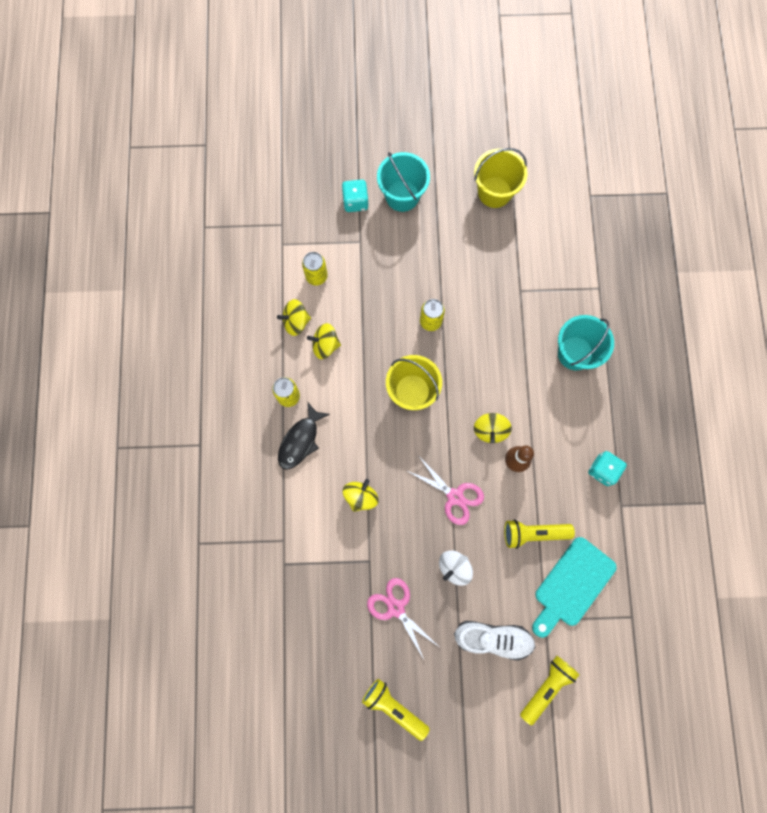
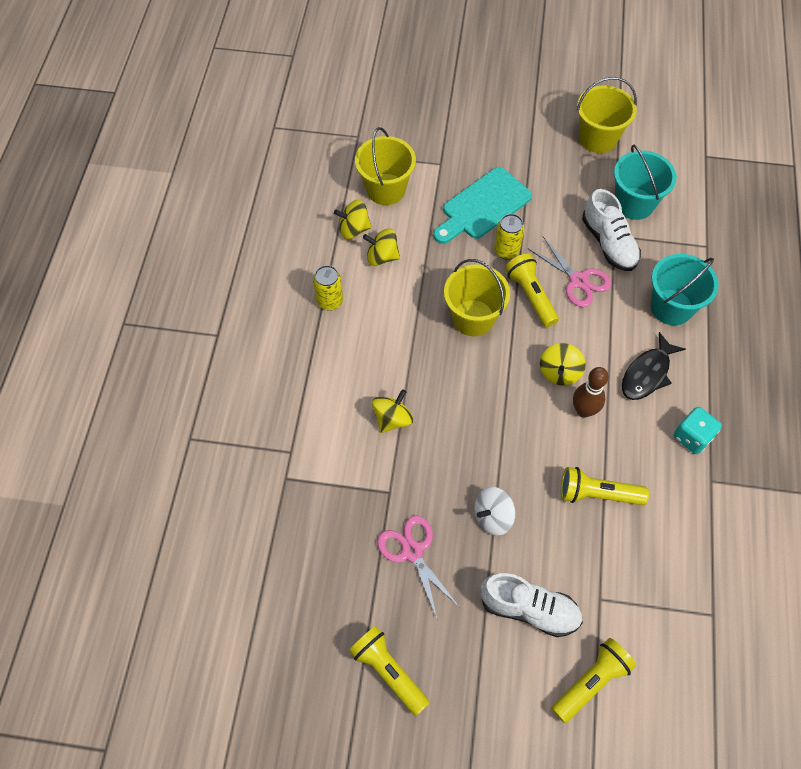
camera: 10 degrees right, 15 degrees down
black fish [278,403,330,470] -> black fish moved to [622,332,685,400]
yellow can [302,252,328,286] -> yellow bucket [355,127,416,205]
turquoise dice [342,180,369,212] -> none
turquoise bucket [377,152,430,212] -> turquoise bucket moved to [614,145,676,220]
pink scissors [408,458,484,525] -> pink scissors moved to [529,236,611,307]
turquoise cutting board [532,537,617,638] -> turquoise cutting board moved to [433,167,532,244]
none -> yellow flashlight [505,253,559,327]
none -> white shoe [582,189,641,271]

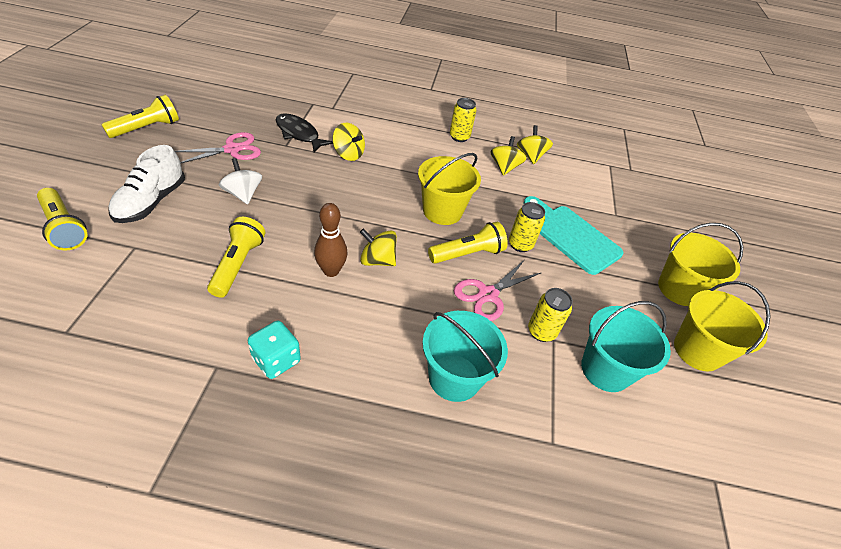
camera: 85 degrees right, 15 degrees down
yellow bucket [355,127,416,205] -> yellow bucket moved to [658,223,743,306]
white shoe [582,189,641,271] -> yellow can [528,288,573,342]
black fish [622,332,685,400] -> black fish moved to [276,113,333,153]

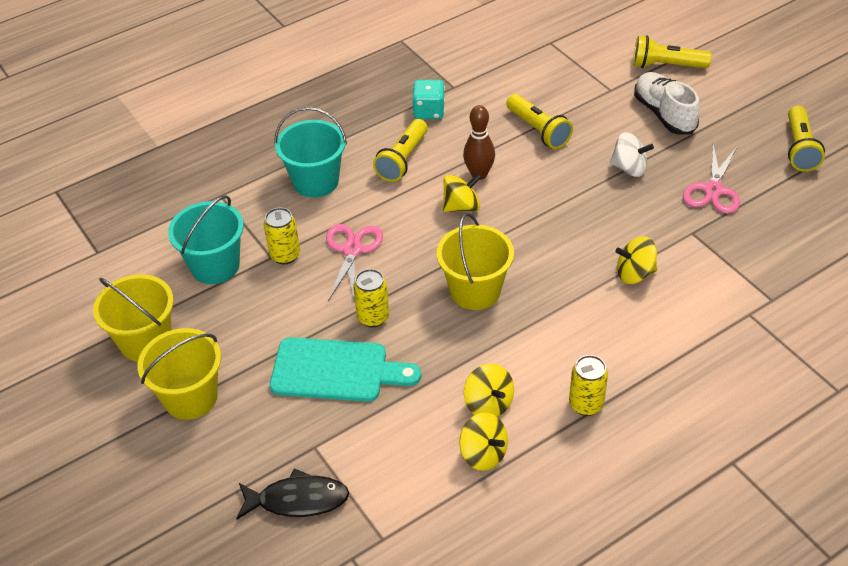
camera: 145 degrees right, 0 degrees up
black fish [276,113,333,153] -> black fish moved to [236,468,349,519]
yellow flashlight [428,222,508,264] -> yellow flashlight moved to [373,119,428,182]

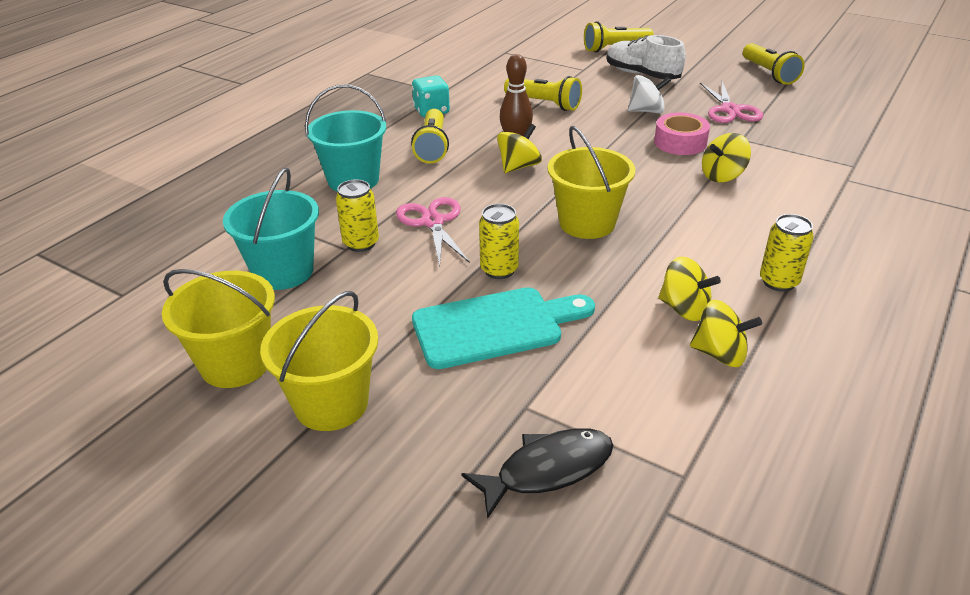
camera: 25 degrees left, 10 degrees down
none -> pink tape [654,113,710,155]

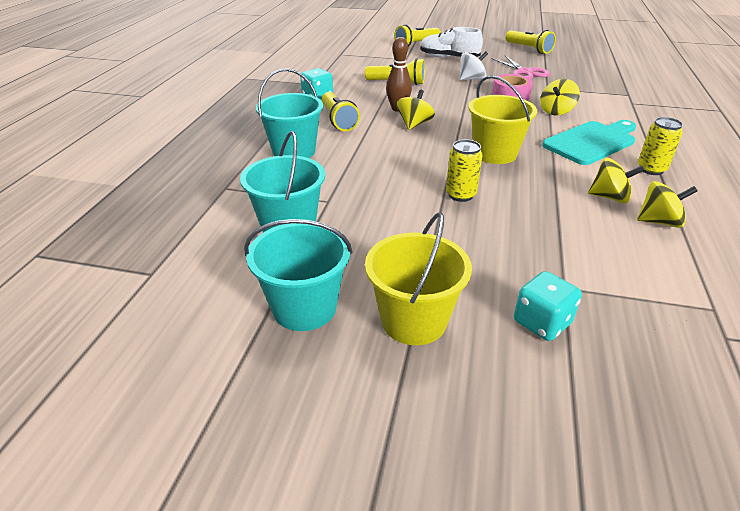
camera: 20 degrees left, 0 degrees up
yellow bucket [162,269,275,388] -> turquoise bucket [244,219,352,331]
yellow can [336,179,379,252] -> none
pink scissors [396,197,470,267] -> none
turquoise cutting board [412,287,595,369] -> turquoise cutting board moved to [542,120,636,165]
black fish [461,428,614,519] -> none
none -> turquoise dice [514,271,582,341]

